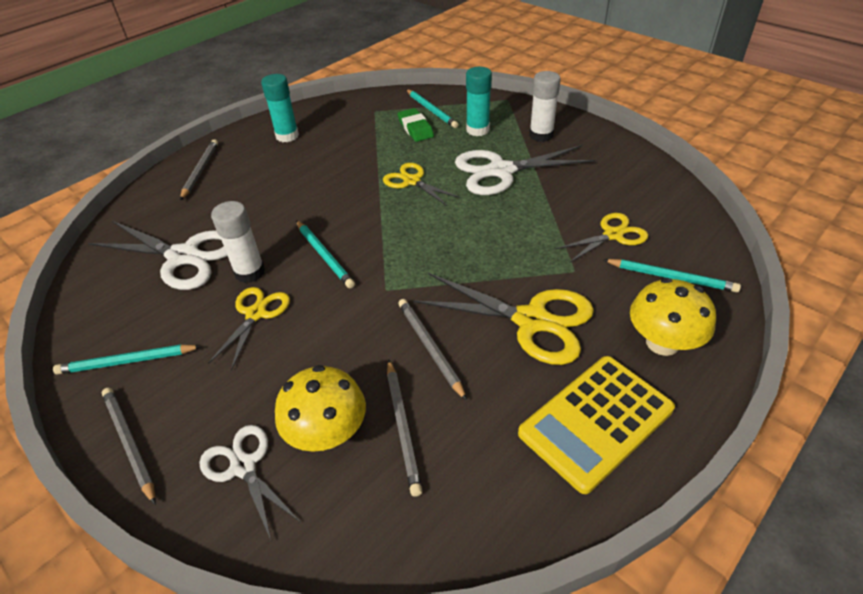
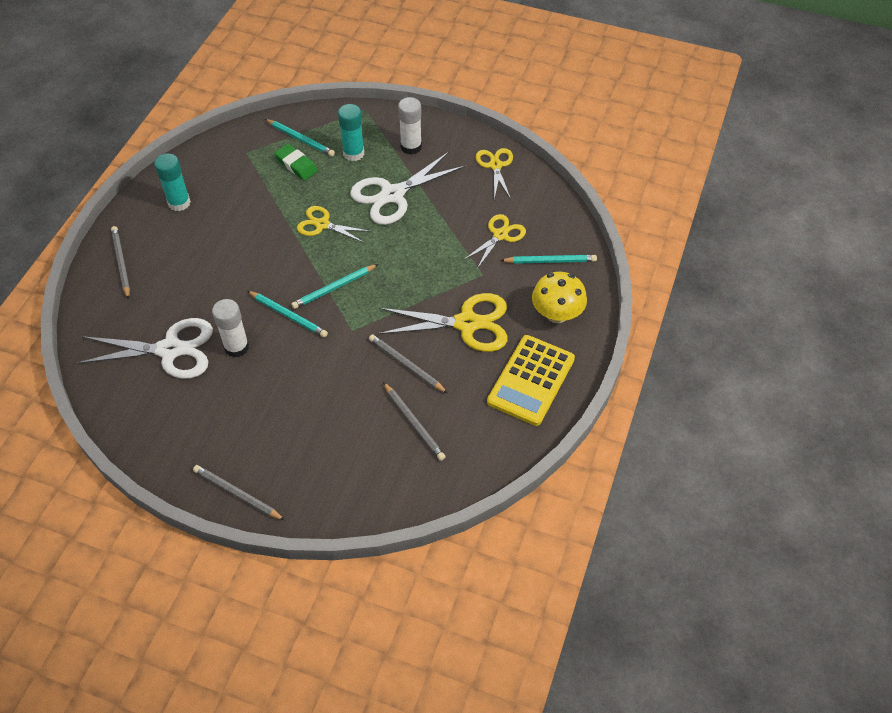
camera: 25 degrees left, 10 degrees up
turquoise pencil [53,344,202,374] -> turquoise pencil moved to [291,264,378,309]
white scissors [199,425,299,540] -> none
yellow scissors [208,287,290,370] -> yellow scissors moved to [476,148,513,199]
yellow mushroom [275,365,366,452] -> none

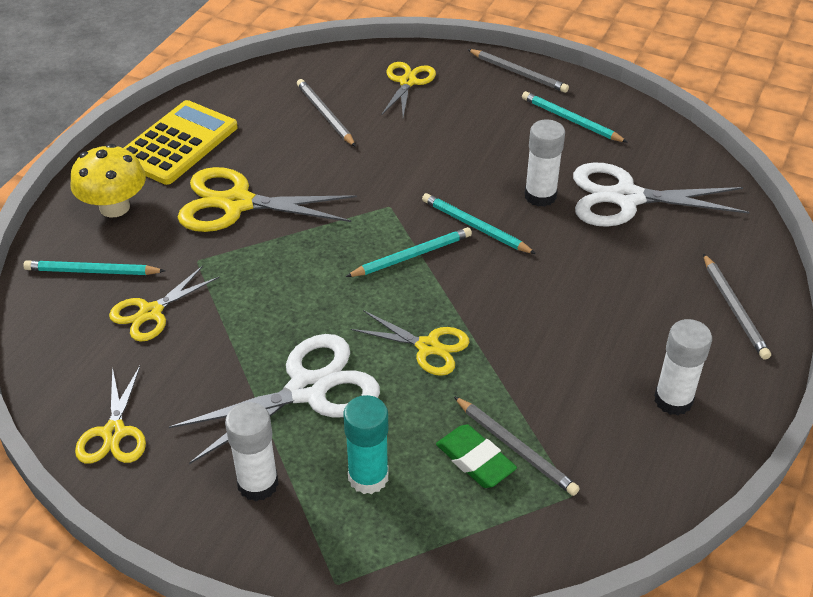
camera: 175 degrees left, 10 degrees down
turquoise glue stick [154,153,191,211] -> white glue stick [654,319,712,416]
turquoise pencil [265,119,335,157] -> turquoise pencil moved to [522,91,628,143]
grey pencil [369,334,448,393] -> grey pencil moved to [454,396,580,496]
none -> yellow scissors [381,62,436,117]

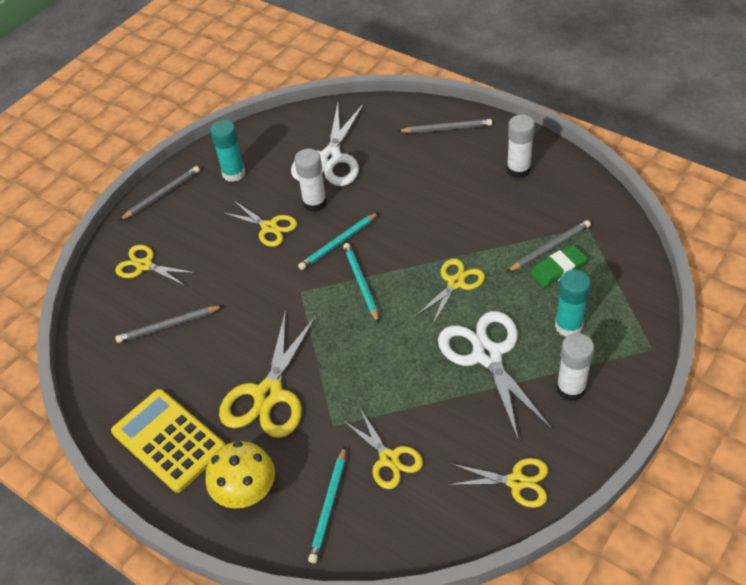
camera: 75 degrees left, 5 degrees up
turquoise pencil [522,91,628,143] -> turquoise glue stick [210,120,245,182]
none -> yellow scissors [224,201,297,247]

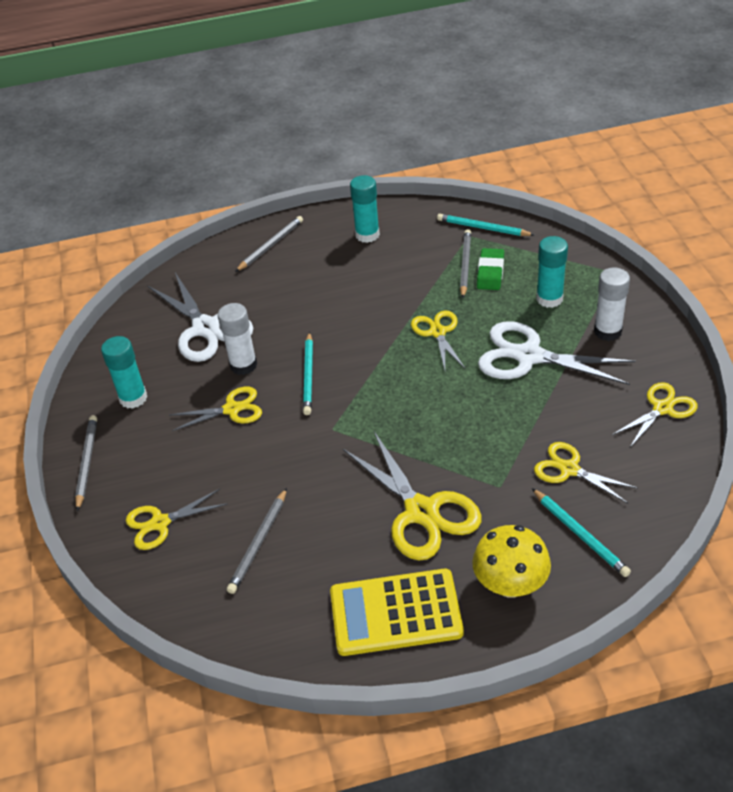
camera: 50 degrees left, 5 degrees down
yellow scissors [342,409,423,489] -> yellow scissors turned 150 degrees counterclockwise [534,442,638,503]
turquoise pencil [343,243,379,323] -> turquoise pencil moved to [437,214,534,236]
white glue stick [506,114,535,178] -> turquoise glue stick [350,175,380,243]

